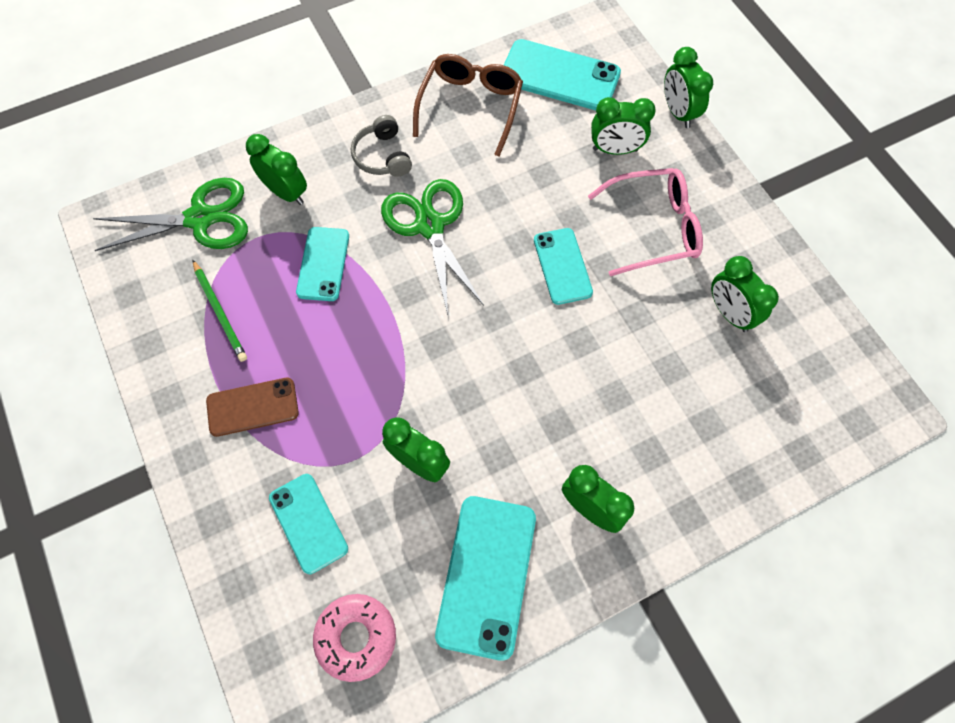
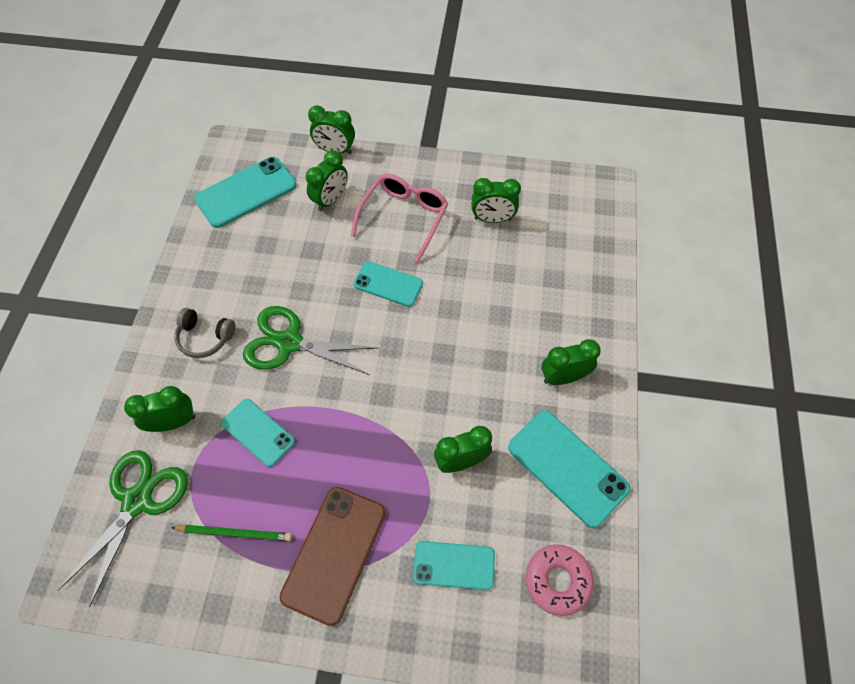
camera: 55 degrees left, 5 degrees down
brown phone [206,378,299,437] -> brown phone [279,487,386,626], size x1.57
brown glasses [413,54,523,157] -> none

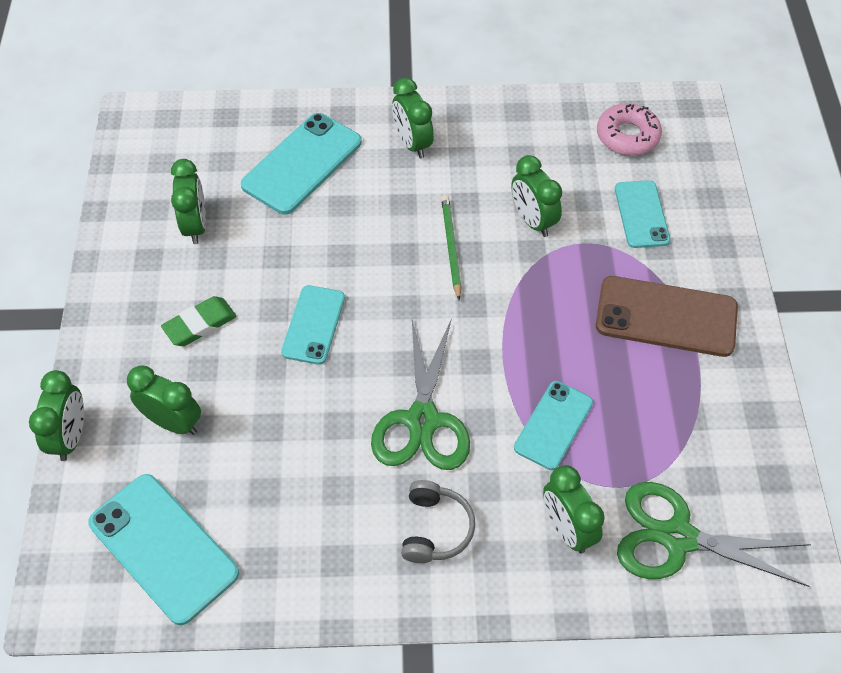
camera: 100 degrees left, 5 degrees down
green pencil [171,525,292,541] -> green pencil moved to [441,195,461,300]
pink glasses [351,173,448,263] -> green eraser [161,296,237,346]
turquoise phone [508,411,631,528] -> turquoise phone moved to [241,113,362,215]

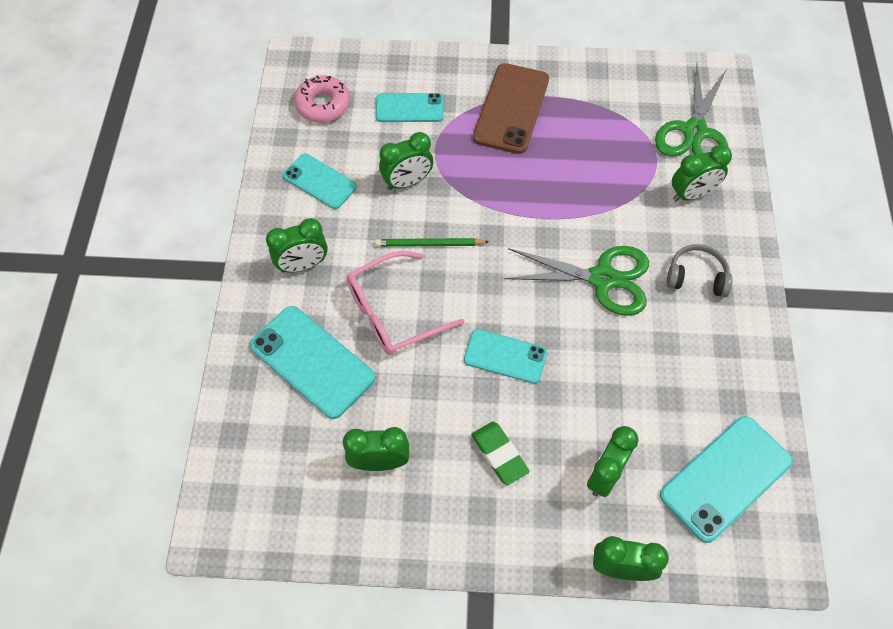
camera: 85 degrees left, 5 degrees up
turquoise phone [514,381,593,470] -> turquoise phone moved to [283,154,357,209]
none -> pink glasses [346,251,464,355]

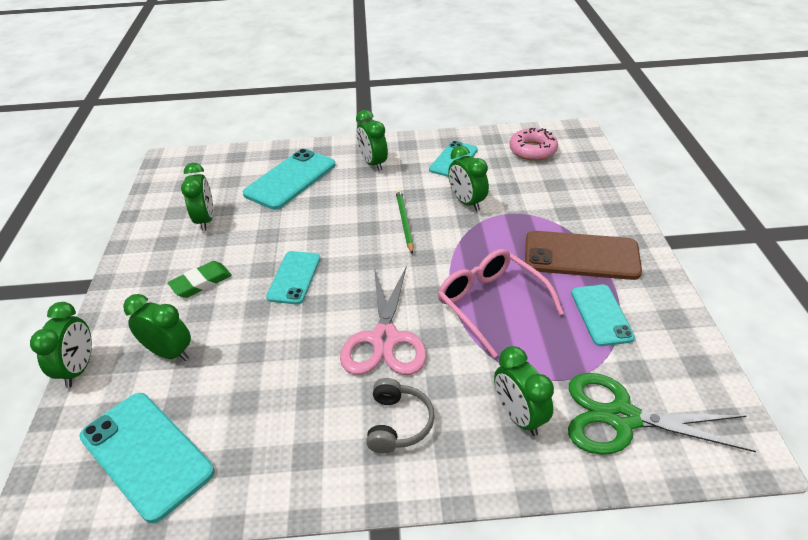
camera: 85 degrees right, 20 degrees down
pink glasses [346,251,464,355] -> pink glasses moved to [438,249,564,358]
turquoise phone [376,93,444,122] -> turquoise phone moved to [571,284,635,346]
green scissors [503,246,649,316] -> pink scissors [340,265,427,375]

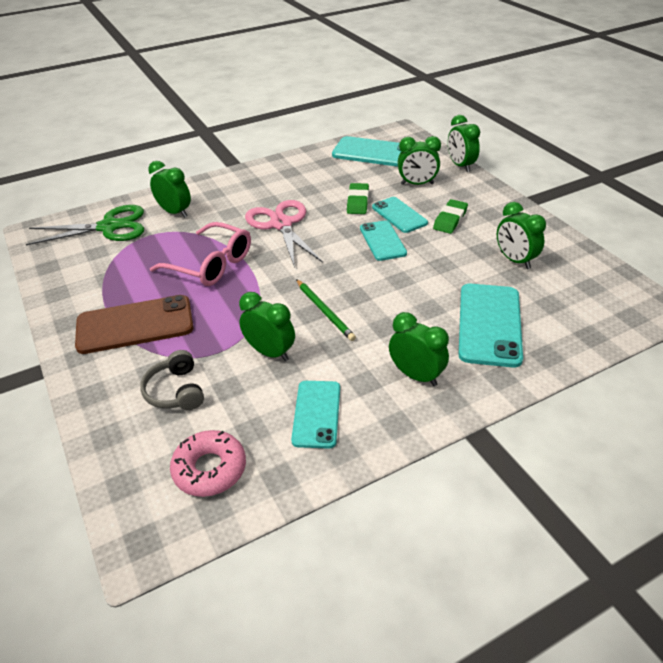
camera: 155 degrees right, 0 degrees up
grey headphones [366,378,435,453] -> grey headphones moved to [140,350,204,410]
turquoise phone [571,284,635,346] -> turquoise phone moved to [372,197,428,233]
none -> green eraser [347,183,369,214]

